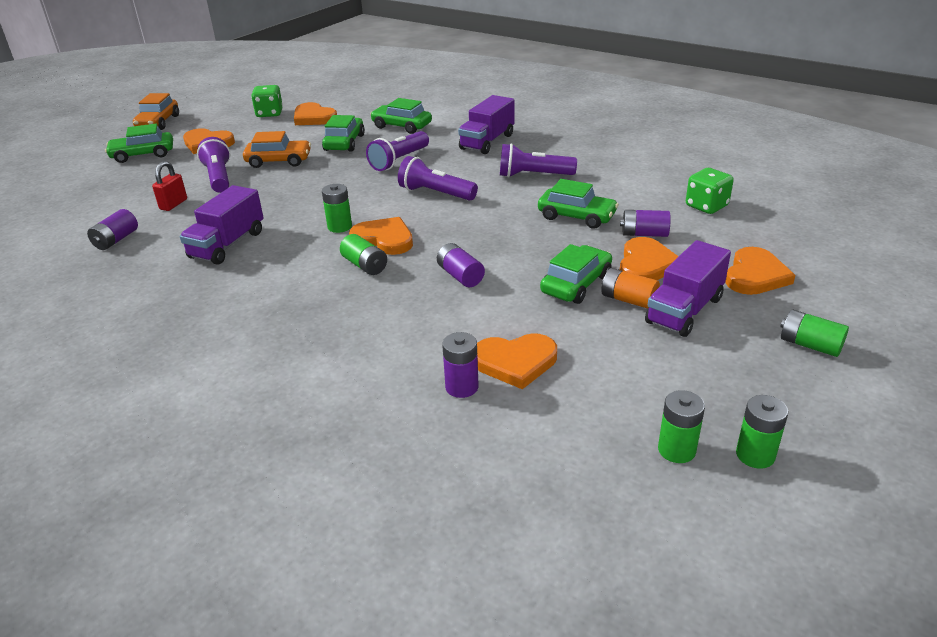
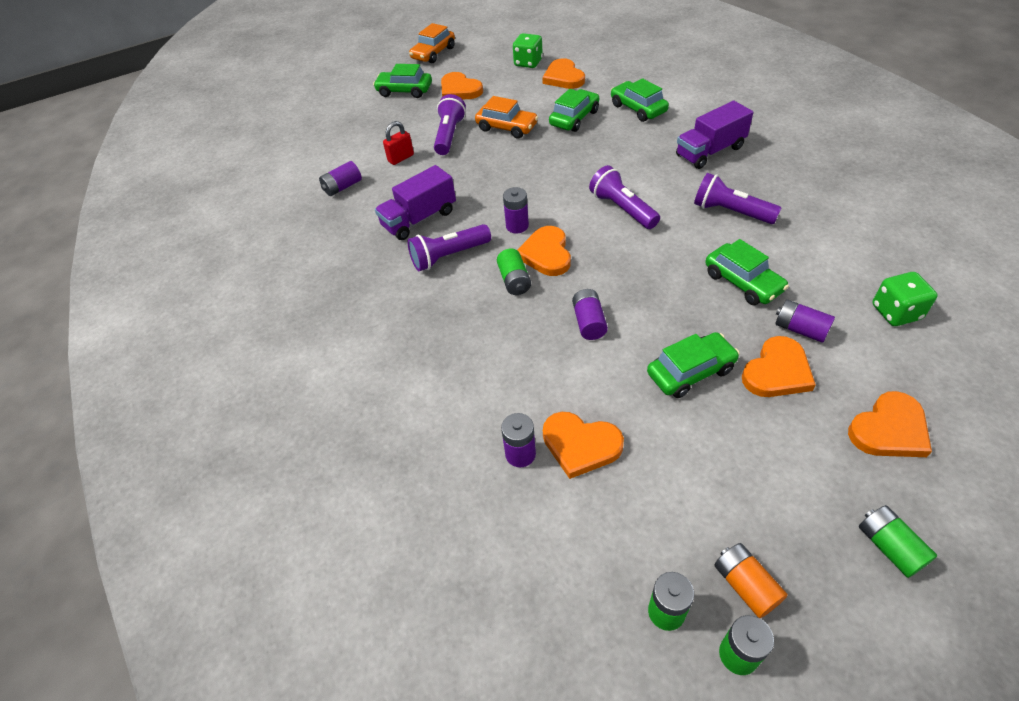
camera: 30 degrees right, 15 degrees up
green battery [322,184,352,233] -> purple battery [503,187,529,233]
orange heart [349,217,413,255] -> orange heart turned 150 degrees counterclockwise [517,226,571,276]
purple flashlight [366,131,429,171] -> purple flashlight moved to [408,224,491,271]
orange battery [601,268,660,309] -> orange battery moved to [714,543,788,618]
purple truck [645,240,731,337] -> none

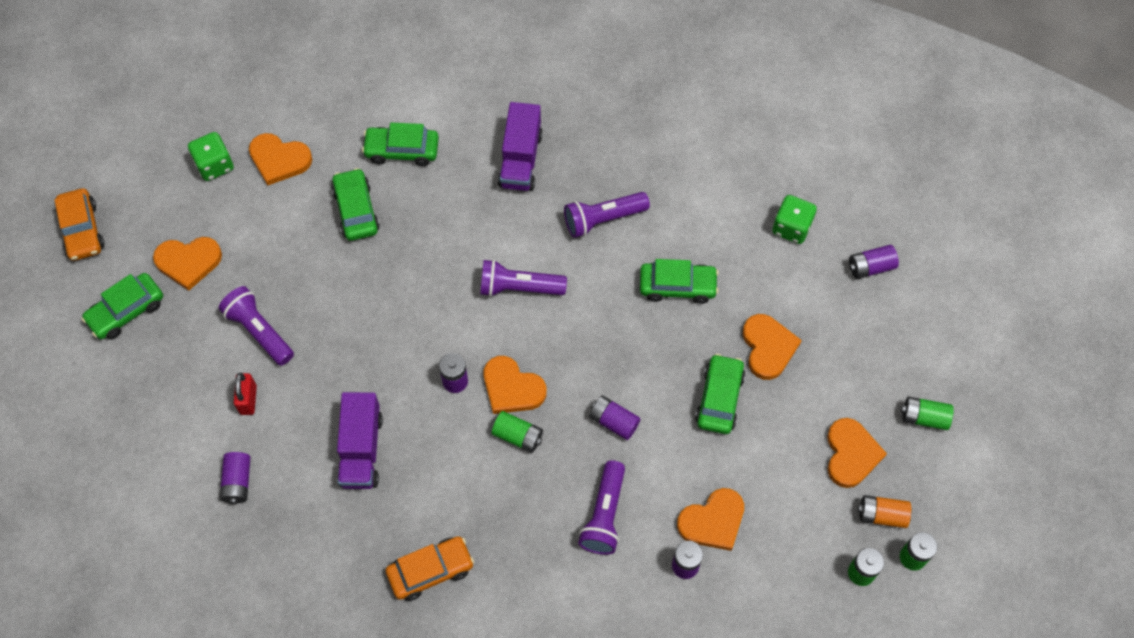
camera: 55 degrees left, 15 degrees up
purple flashlight [408,224,491,271] -> purple flashlight moved to [578,460,625,555]
orange car [475,96,538,139] -> orange car moved to [386,536,474,601]
purple battery [775,300,835,343] -> purple battery moved to [849,245,899,279]
orange heart [848,391,932,457] -> orange heart moved to [827,418,887,488]

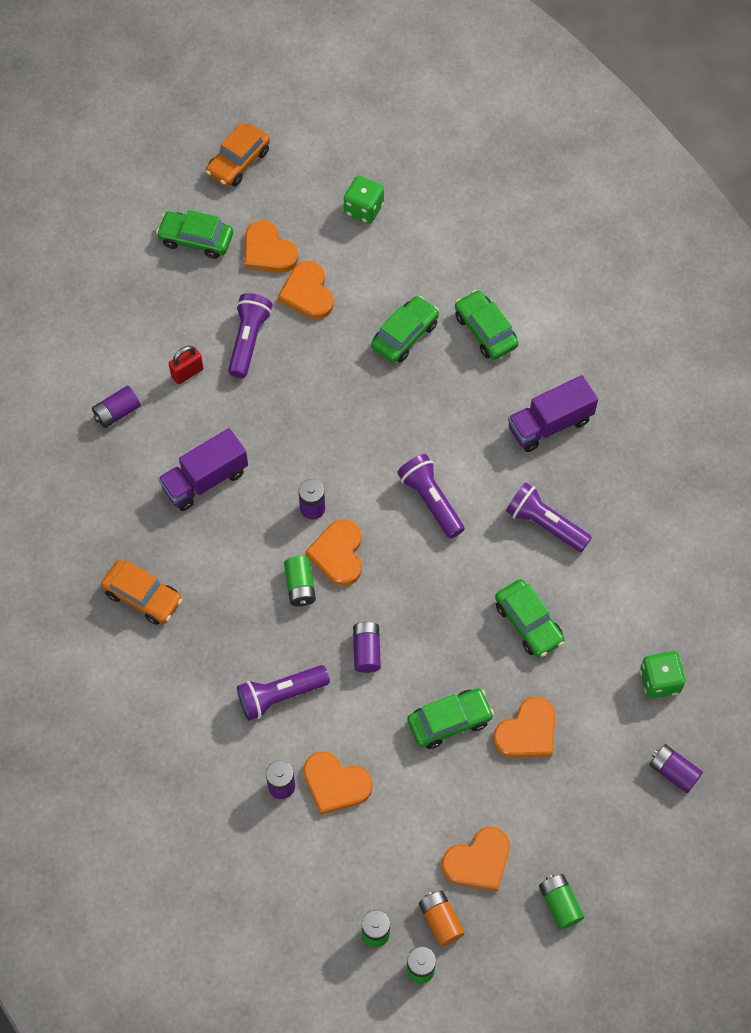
camera: 55 degrees right, 0 degrees up
orange heart [249,133,312,185] -> orange heart moved to [278,261,334,320]

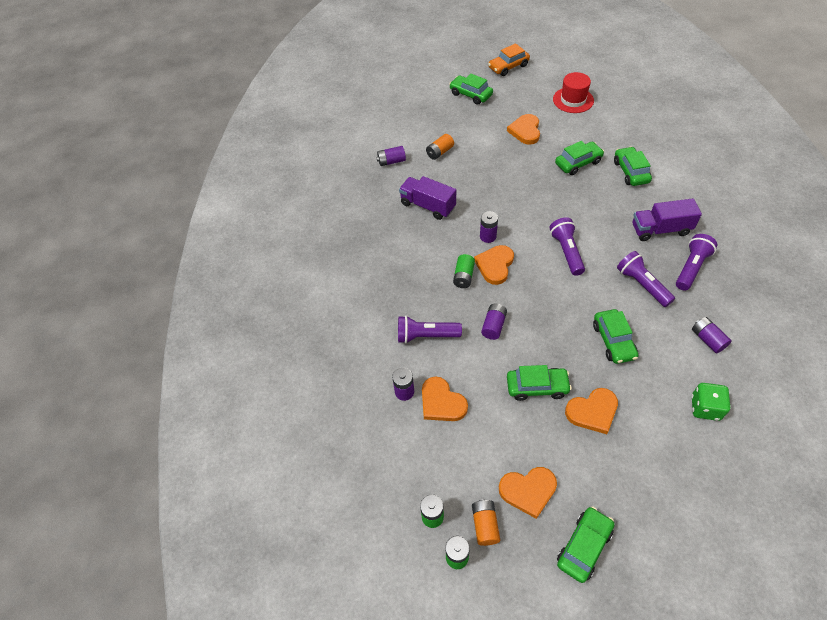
camera: 25 degrees right, 10 degrees down
orange car [101,560,182,625] -> none
purple truck [158,428,248,511] -> purple truck turned 45 degrees clockwise [399,176,456,220]
red padlock [169,346,203,384] -> orange battery [426,134,454,160]
purple flashlight [228,293,272,378] -> purple flashlight moved to [676,234,717,291]
orange heart [245,220,298,273] -> none
green dice [344,176,384,224] -> red hat [553,72,594,113]
green battery [539,874,584,930] -> green car [557,507,615,583]
purple battery [650,744,703,793] -> purple battery moved to [692,317,732,353]

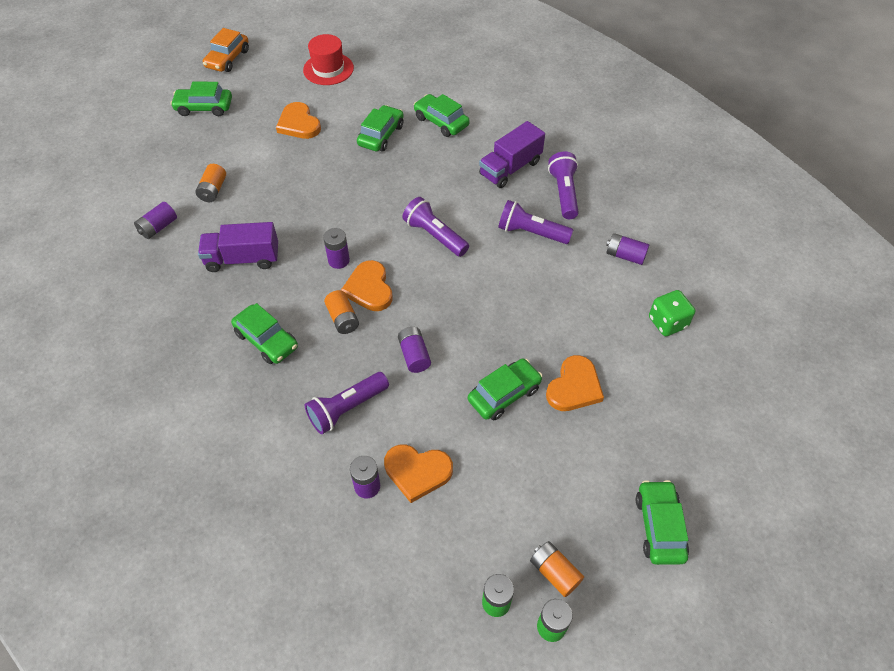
camera: 40 degrees left, 0 degrees up
green battery [453,254,475,288] -> orange battery [324,290,359,334]
orange heart [499,467,557,519] -> none
green car [593,309,638,364] -> green car moved to [231,303,298,364]

